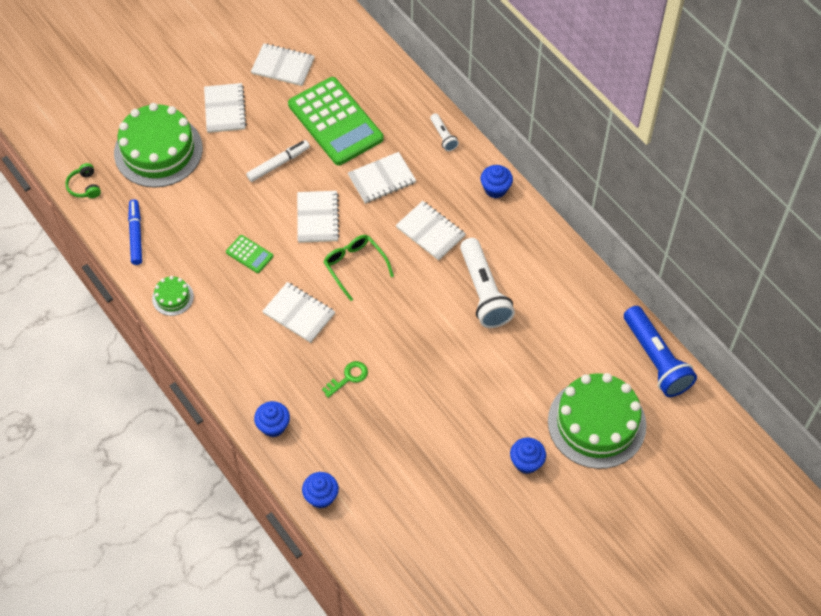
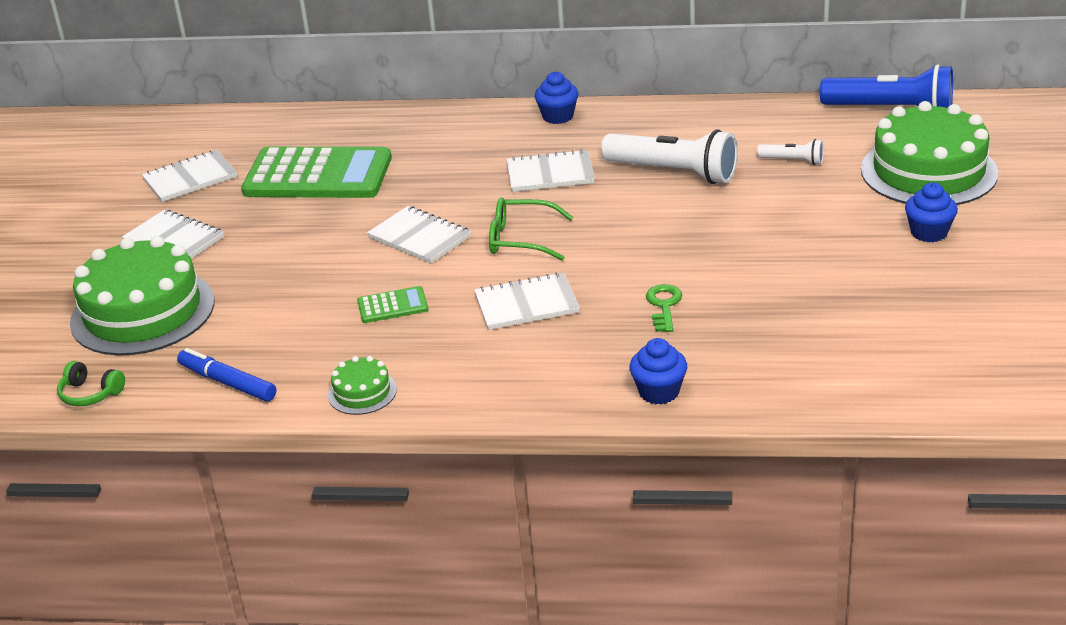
camera: 45 degrees left, 25 degrees down
white marker [246,140,310,182] -> none
blue cupcake [302,472,339,508] -> none
white notebook [348,152,416,204] -> none
white flashlight [430,113,459,151] -> white flashlight moved to [757,139,824,165]

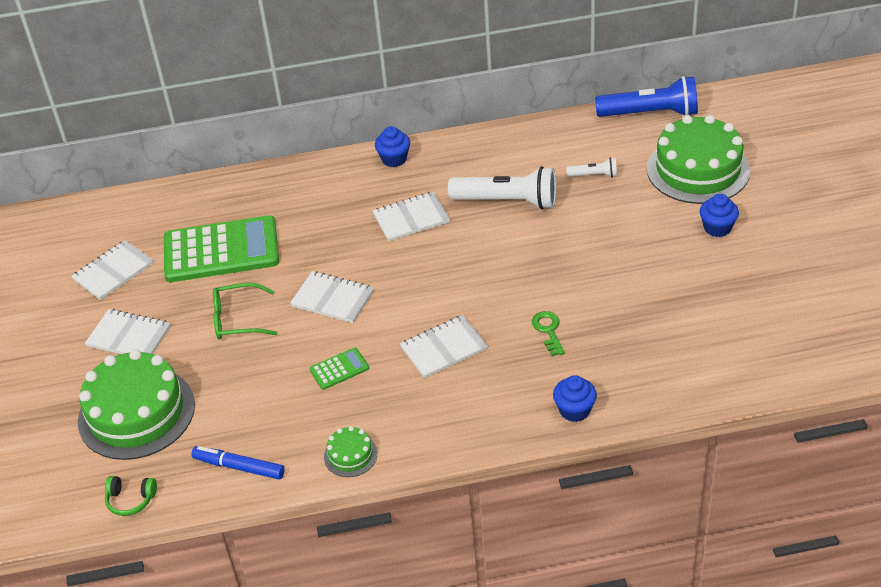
camera: 15 degrees left, 10 degrees up
green glasses [489,197,573,261] -> green glasses moved to [213,283,278,340]

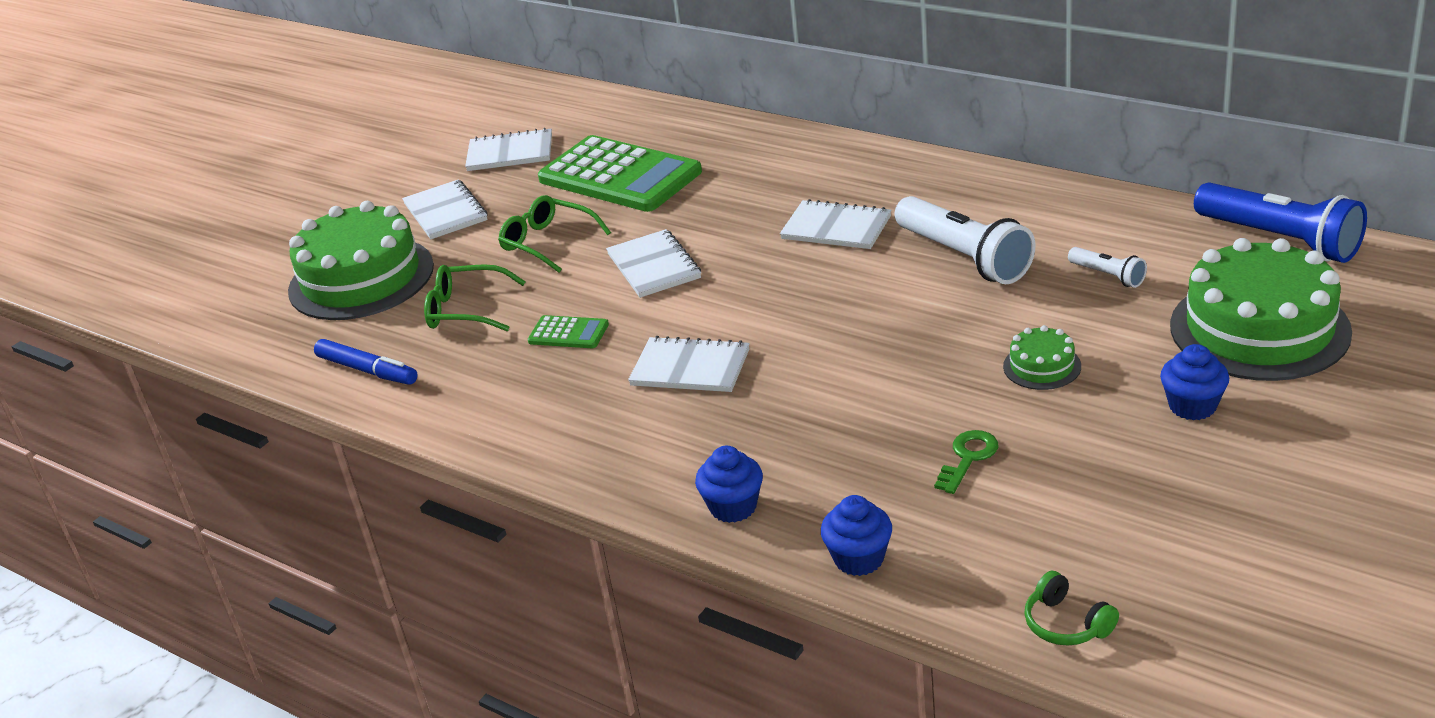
camera: 45 degrees right, 10 degrees down
green headphones [105,476,157,516] -> green headphones moved to [1024,571,1119,645]
blue marker [191,446,285,480] -> blue marker turned 150 degrees clockwise [314,339,418,385]
green cake [324,426,378,477] -> green cake moved to [1003,325,1081,390]
blue cupcake [375,126,410,167] -> blue cupcake moved to [821,495,892,576]
green key [532,311,565,356] -> green key moved to [934,430,998,494]
none -> green glasses [424,264,526,331]

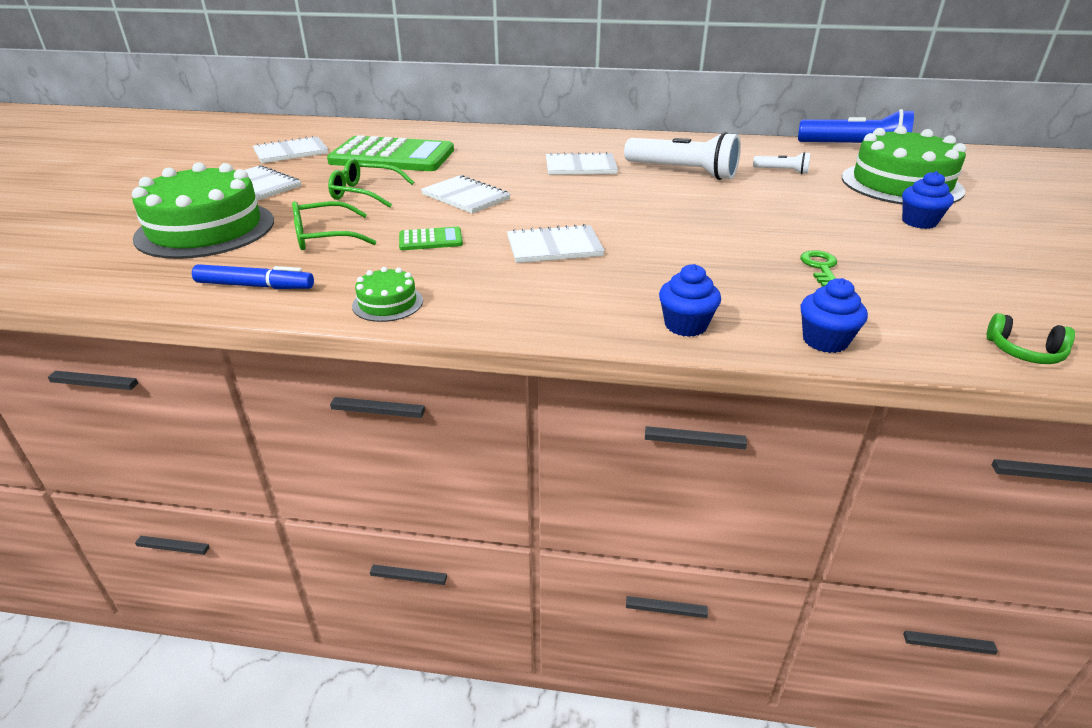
camera: 30 degrees left, 0 degrees up
green cake [1003,325,1081,390] -> green cake moved to [352,267,423,322]

